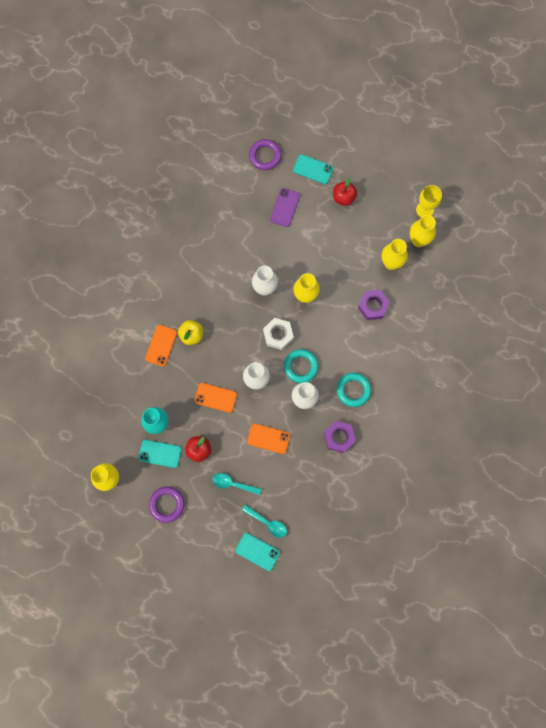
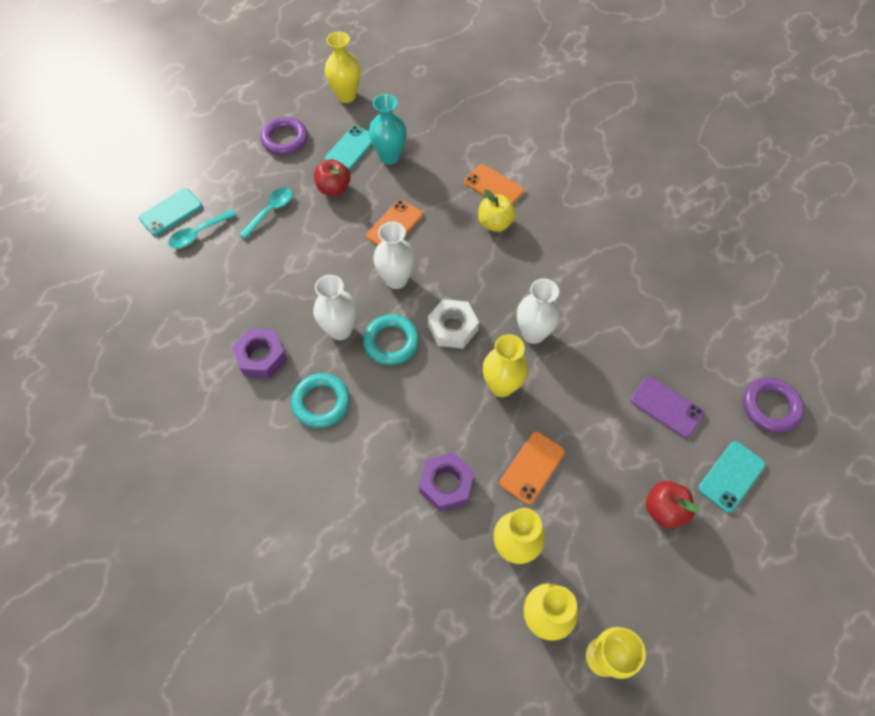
camera: 110 degrees right, 15 degrees down
orange phone [247,423,290,454] -> orange phone moved to [500,432,565,504]

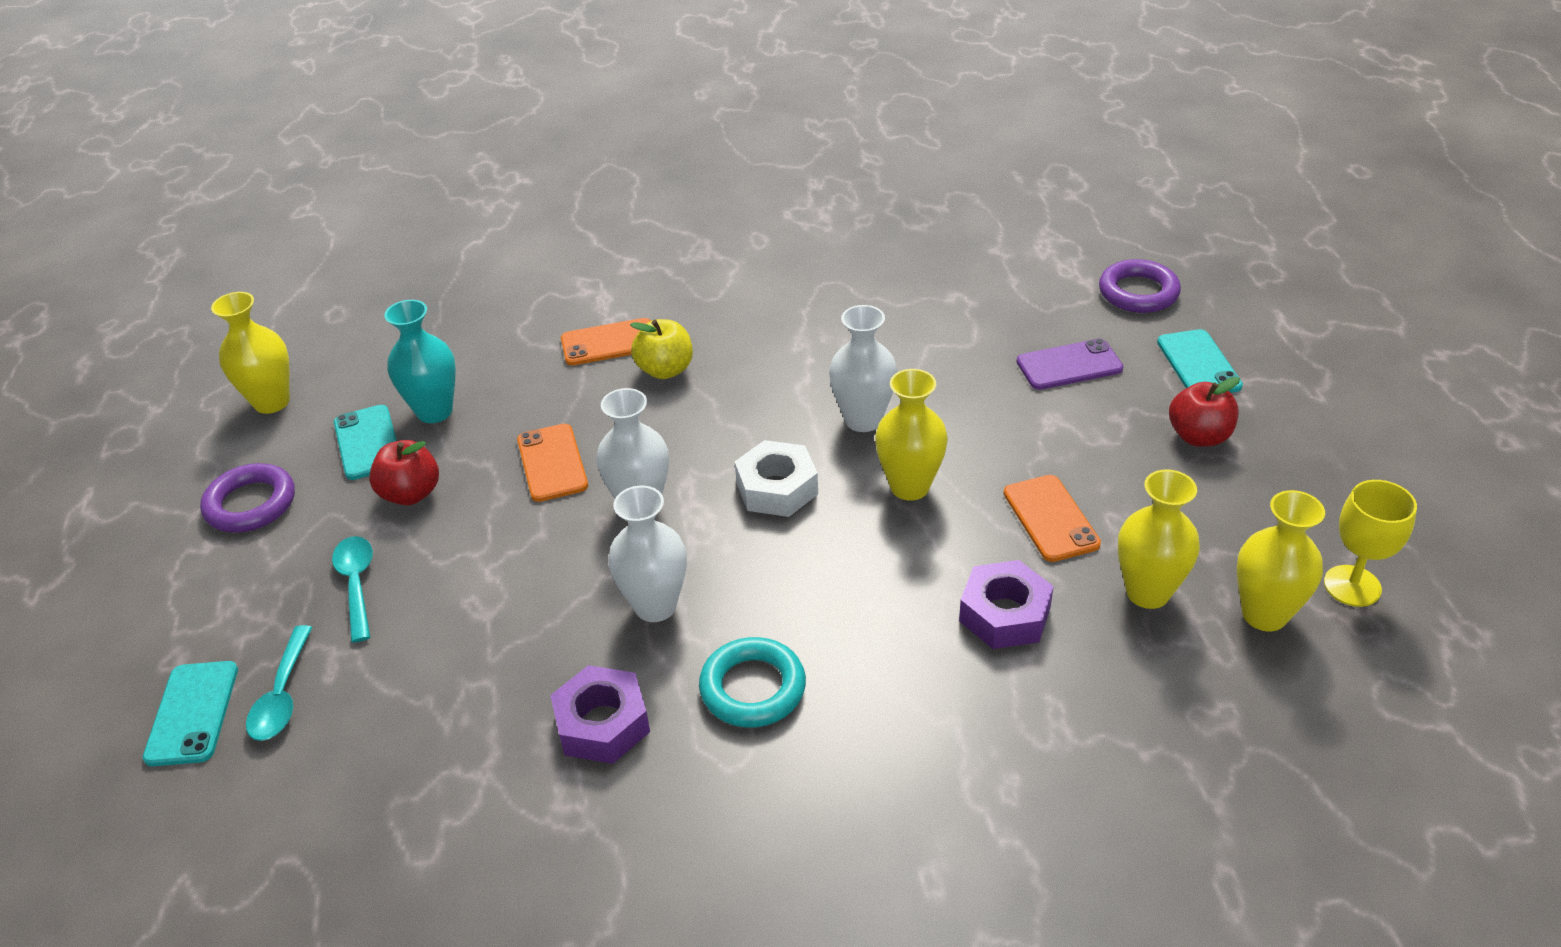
camera: 50 degrees left, 20 degrees down
turquoise ring [363,314,419,365] -> none

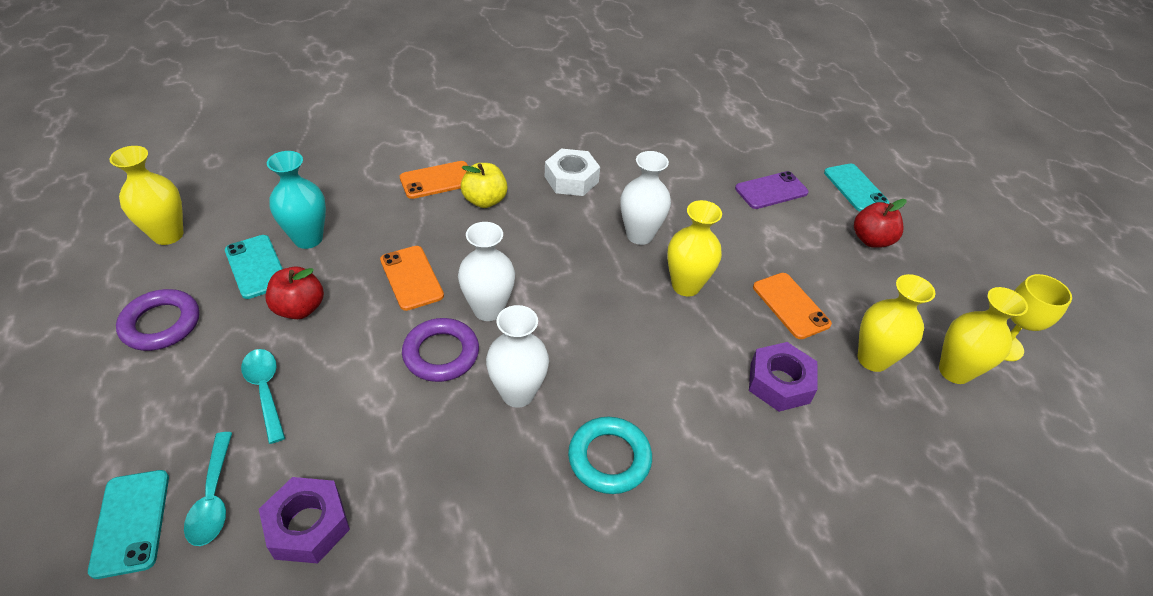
camera: 15 degrees left, 5 degrees up
purple nut [550,665,650,764] -> purple nut moved to [259,477,350,564]
white nut [735,440,818,517] -> white nut moved to [545,148,600,196]
purple ring [1099,259,1181,313] -> purple ring moved to [402,318,479,382]

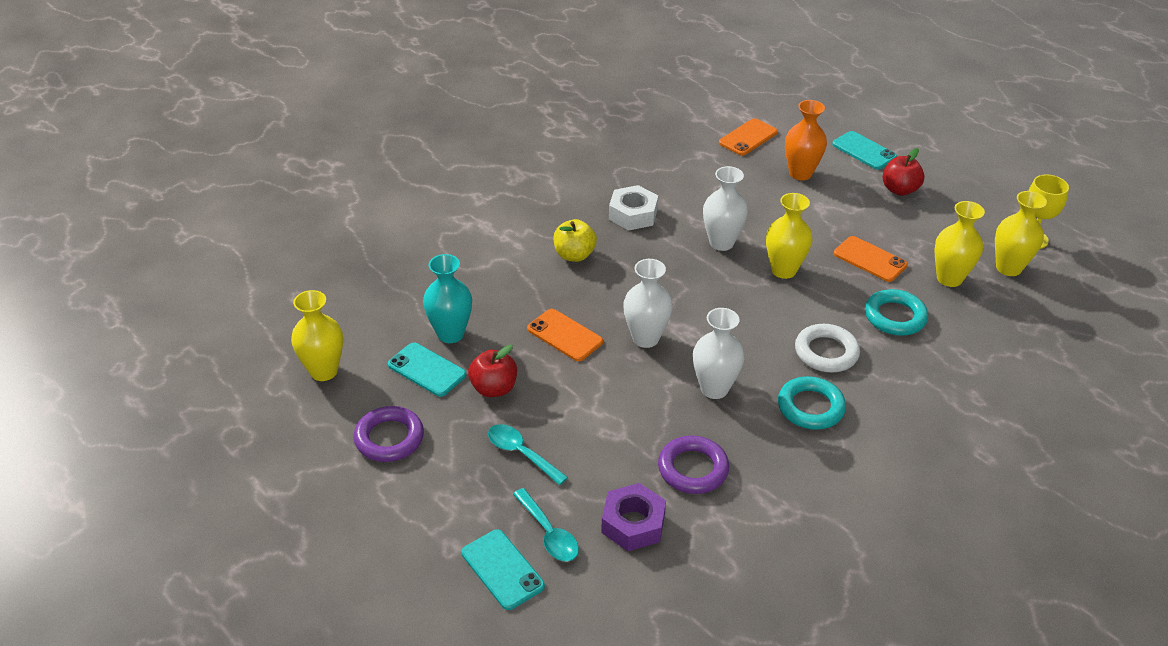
camera: 20 degrees left, 5 degrees down
orange phone [400,161,468,199] -> orange phone moved to [719,118,778,156]
purple ring [402,318,479,382] -> purple ring moved to [658,436,729,494]
purple phone [735,171,809,209] -> orange vase [785,100,827,180]
purple nut [749,342,818,412] -> turquoise ring [865,289,928,336]
none -> white ring [795,324,860,373]

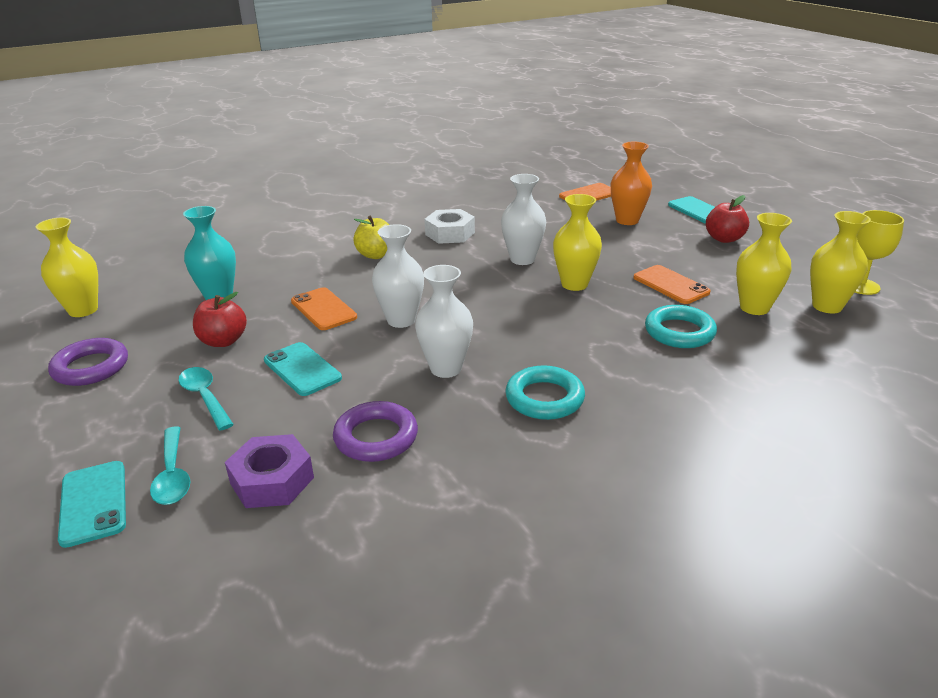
camera: 15 degrees right, 10 degrees down
turquoise phone [388,342,466,397] -> turquoise phone moved to [264,342,342,396]
white ring [795,324,860,373] -> none

